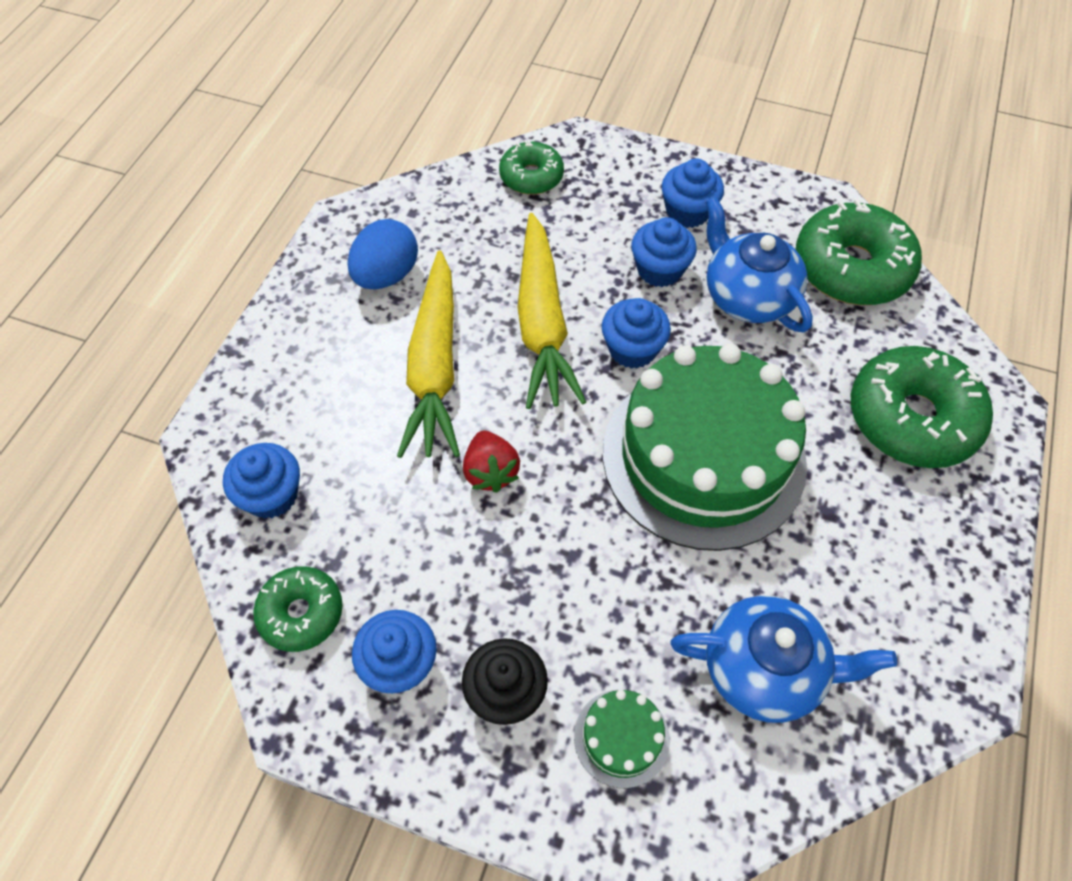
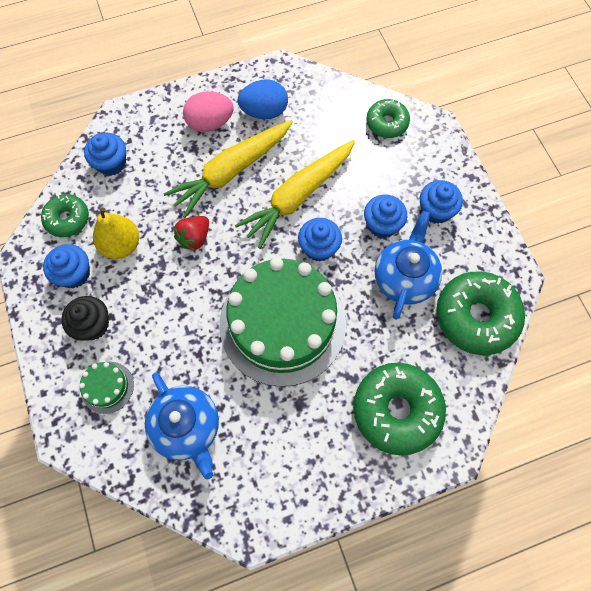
camera: 50 degrees right, 10 degrees up
none -> yellow pear [93,207,139,259]
none -> pink egg [183,91,234,132]

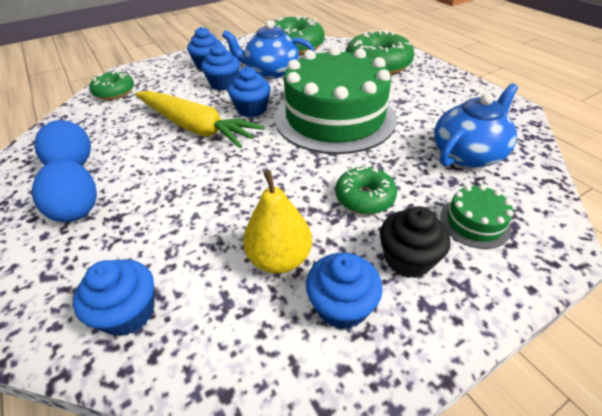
camera: 100 degrees left, 25 degrees down
green donut [41,194,89,237] -> green donut moved to [335,165,397,214]
yellow carrot [163,120,293,218] -> none
red strawberry [174,216,209,251] -> none
pink egg [183,91,234,132] -> blue egg [32,159,97,222]

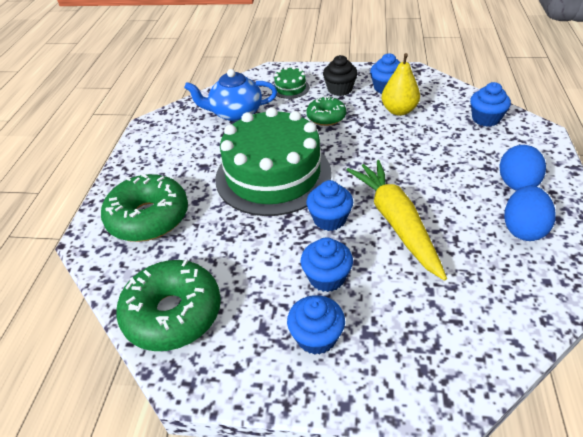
camera: 140 degrees left, 0 degrees up
green donut [89,71,134,100] -> none
blue teapot [222,20,315,78] -> none

